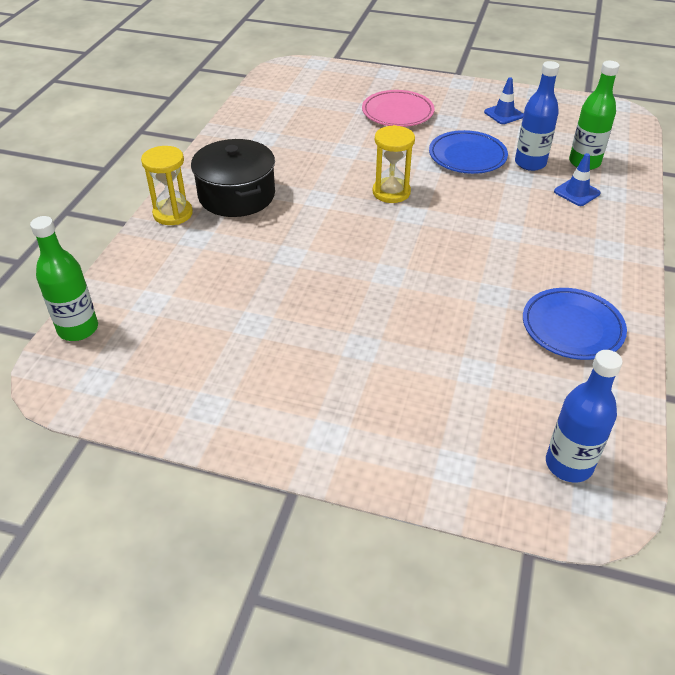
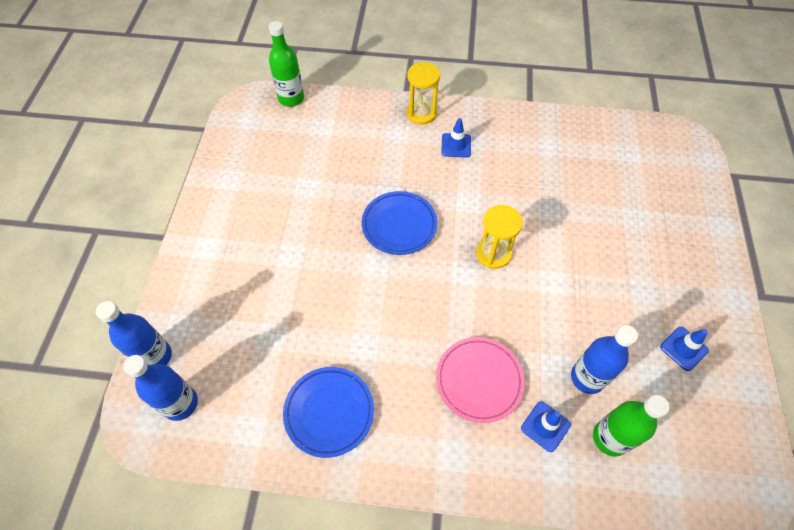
camera: 80 degrees right, 15 degrees up
black pot [191,139,275,217] -> blue traffic cone [441,118,471,158]
pink plate [362,90,434,127] -> pink plate moved to [436,337,525,423]
blue plate [429,130,508,174] -> blue plate moved to [362,191,437,255]
none -> blue bottle [96,301,172,365]

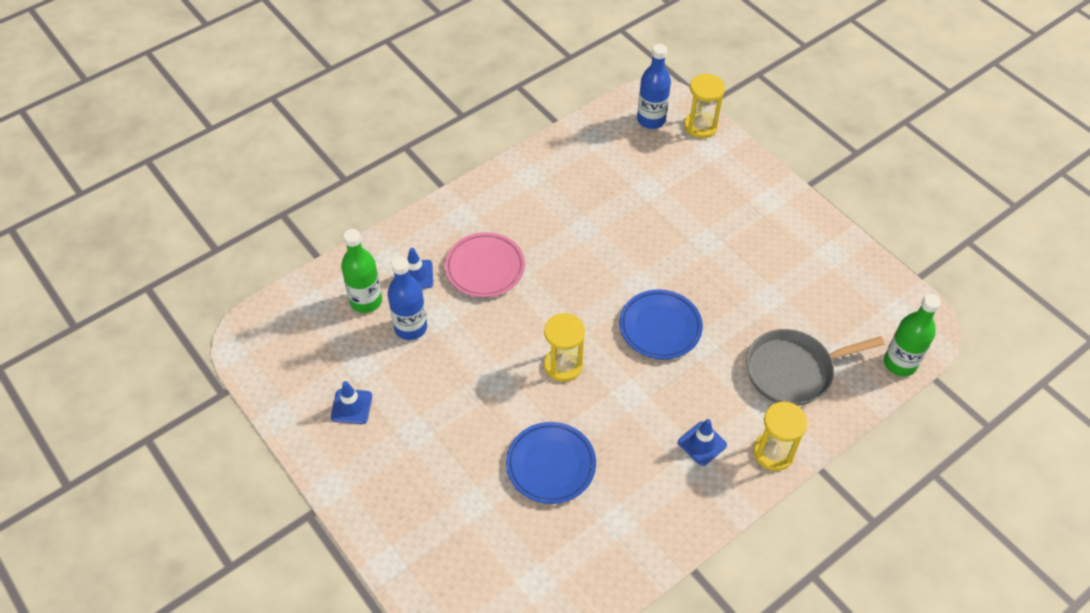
camera: 135 degrees right, 5 degrees down
blue bottle [96,301,172,365] -> yellow hourglass [684,74,725,138]
blue plate [283,367,374,458] -> blue plate moved to [506,422,596,504]
none -> grey pan [746,329,885,406]

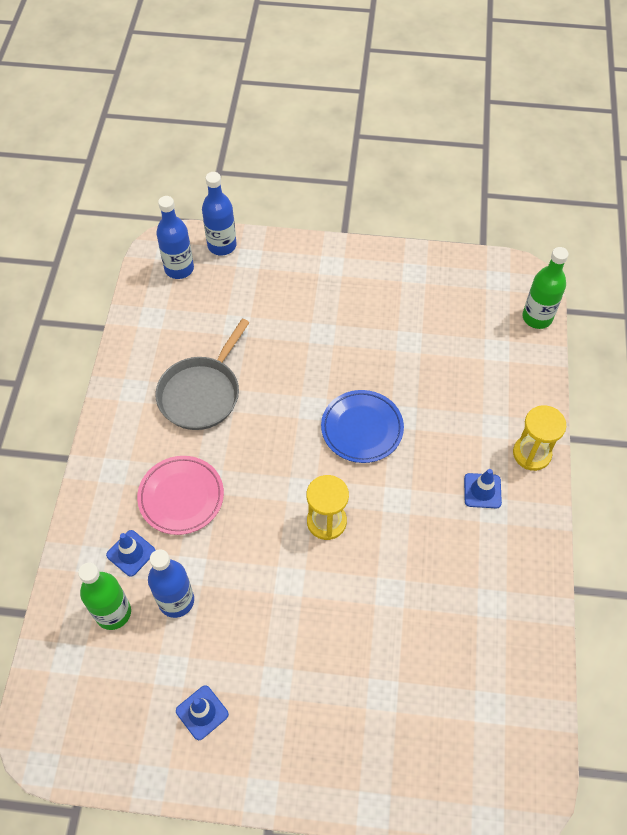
camera: 45 degrees left, 5 degrees up
blue plate [506,422,596,504] -> none
yellow hourglass [684,74,725,138] -> blue bottle [202,172,237,256]
grey pan [746,329,885,406] -> grey pan moved to [156,319,250,430]

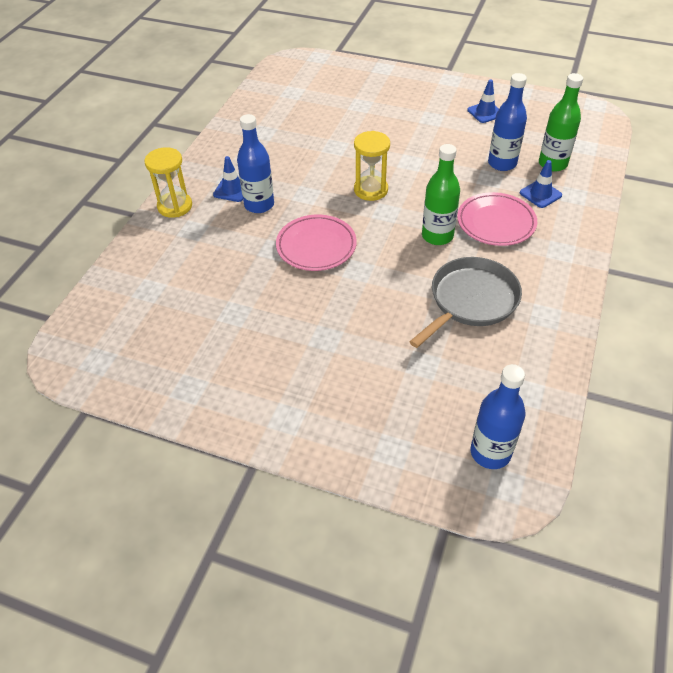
camera: 165 degrees left, 10 degrees down
blue bottle [202,172,237,256] -> blue bottle moved to [237,114,274,213]
blue plate [321,390,404,463] -> pink plate [276,215,357,271]
green bottle [522,247,569,329] -> green bottle moved to [422,144,460,245]

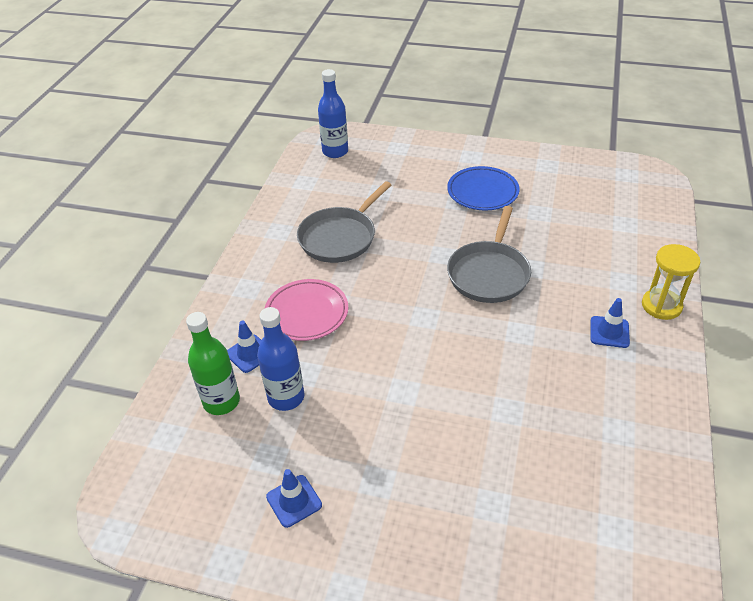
camera: 175 degrees right, 5 degrees down
blue bottle [237,114,274,213] -> none
pink plate [276,215,357,271] -> grey pan [447,206,531,303]
yellow hourglass [354,131,390,201] -> none
green bottle [422,144,460,245] -> none
none -> blue plate [447,166,520,211]

